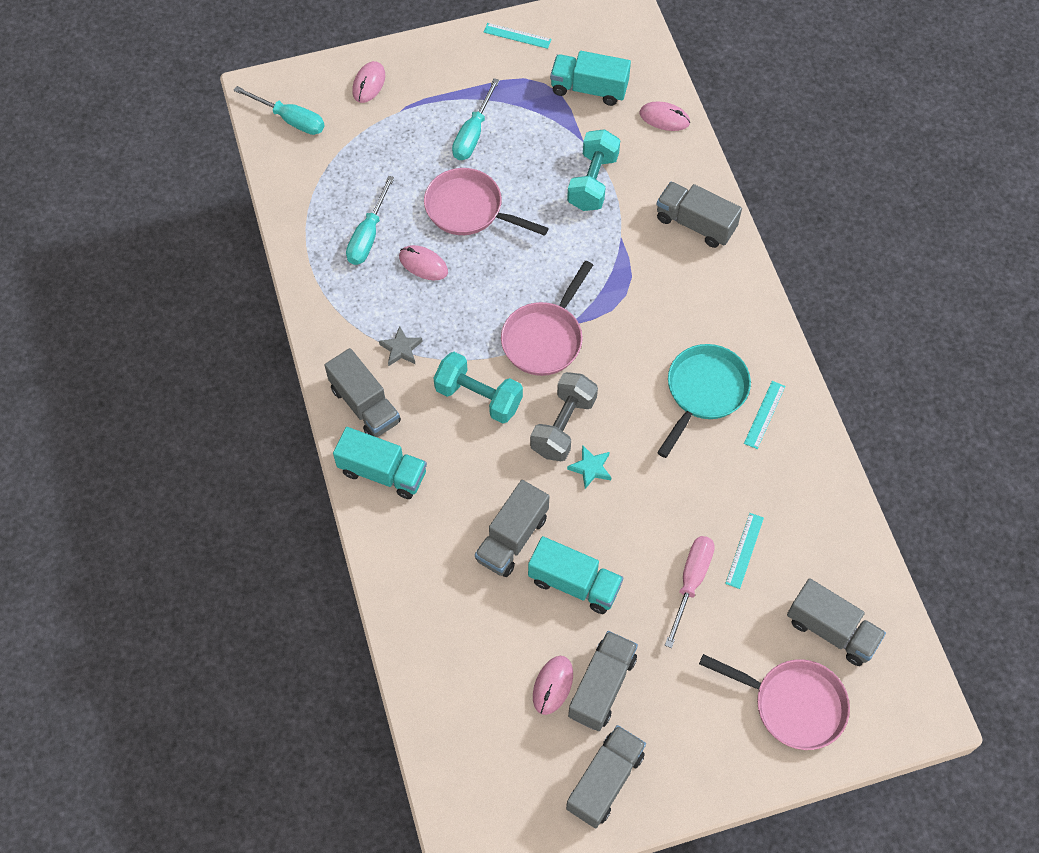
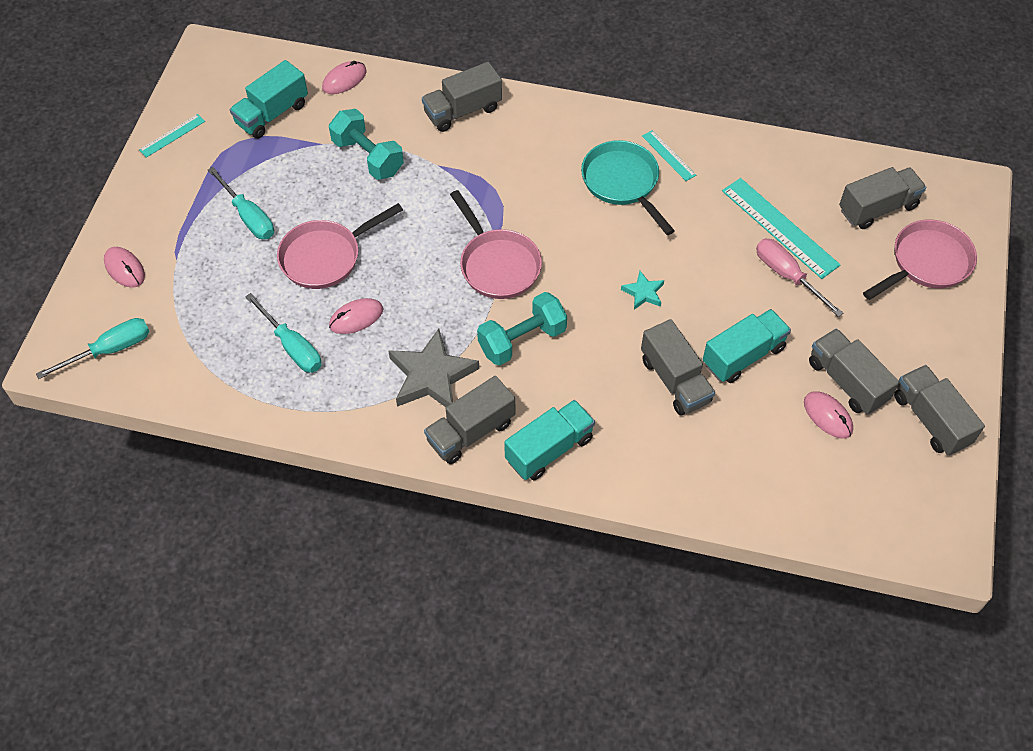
camera: 60 degrees left, 5 degrees down
grey truck [324,348,401,437] -> grey truck turned 150 degrees clockwise [424,376,515,464]
grey star [379,326,423,366] -> grey star [388,329,479,407], size x2.00
grey dumbbell [530,372,598,461] -> none
turquoise ruler [725,513,764,589] -> turquoise ruler [722,178,841,279], size x1.90

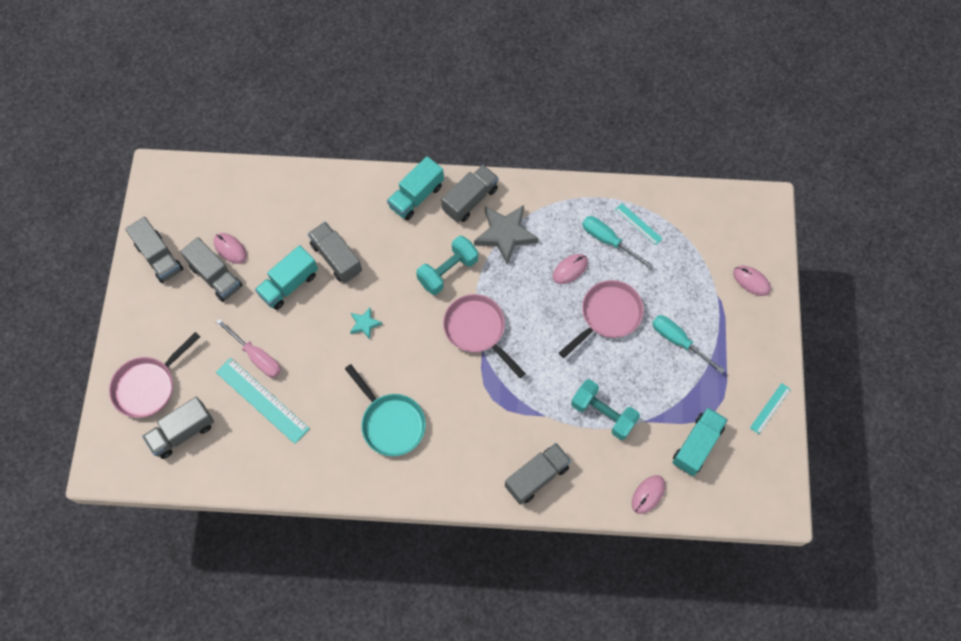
camera: 170 degrees right, 10 degrees up
turquoise screwdriver [36,318,150,379] -> none
turquoise ruler [642,130,696,181] -> turquoise ruler moved to [615,203,663,245]

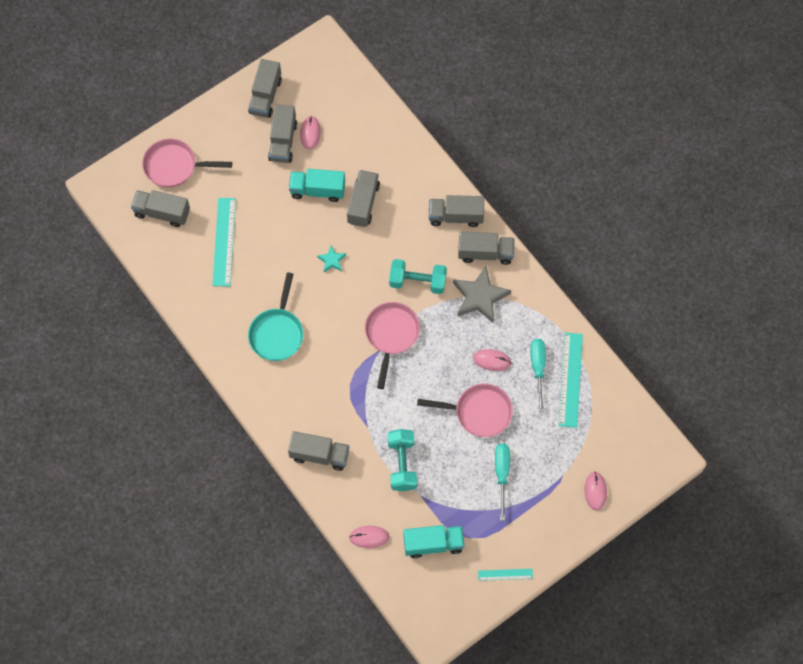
camera: 50 degrees right, 0 degrees up
pink screwdriver [216,319,281,378] -> none
turquoise truck [387,156,444,220] -> grey truck [429,195,484,227]
turquoise ruler [615,203,663,245] -> turquoise ruler [558,333,583,428], size x1.90

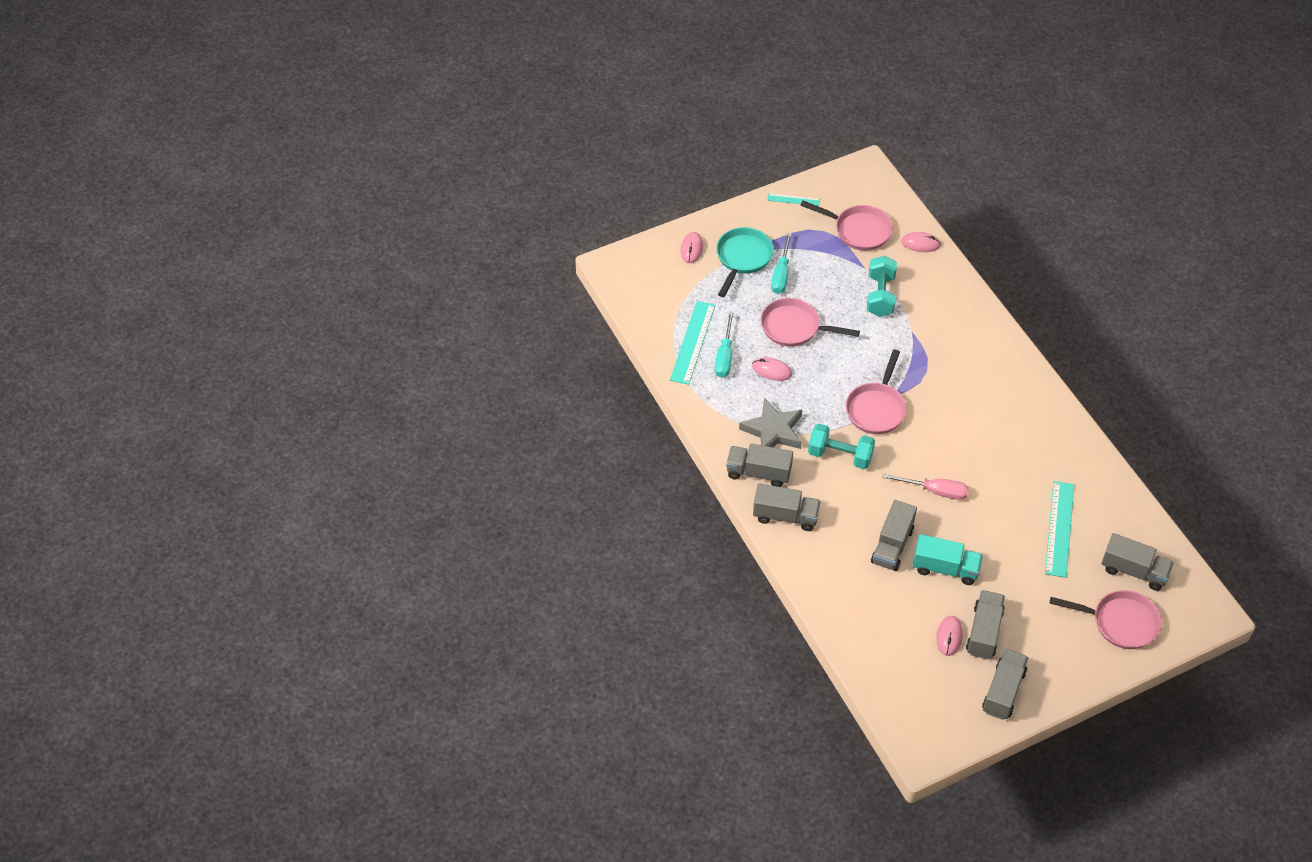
camera: 170 degrees left, 15 degrees down
turquoise pan [248,272,304,361] -> turquoise pan moved to [716,227,774,297]
grey truck [288,431,350,471] -> none
turquoise star [317,246,346,272] -> pink screwdriver [883,474,969,500]
turquoise truck [403,525,465,558] -> pink pan [800,201,893,251]

